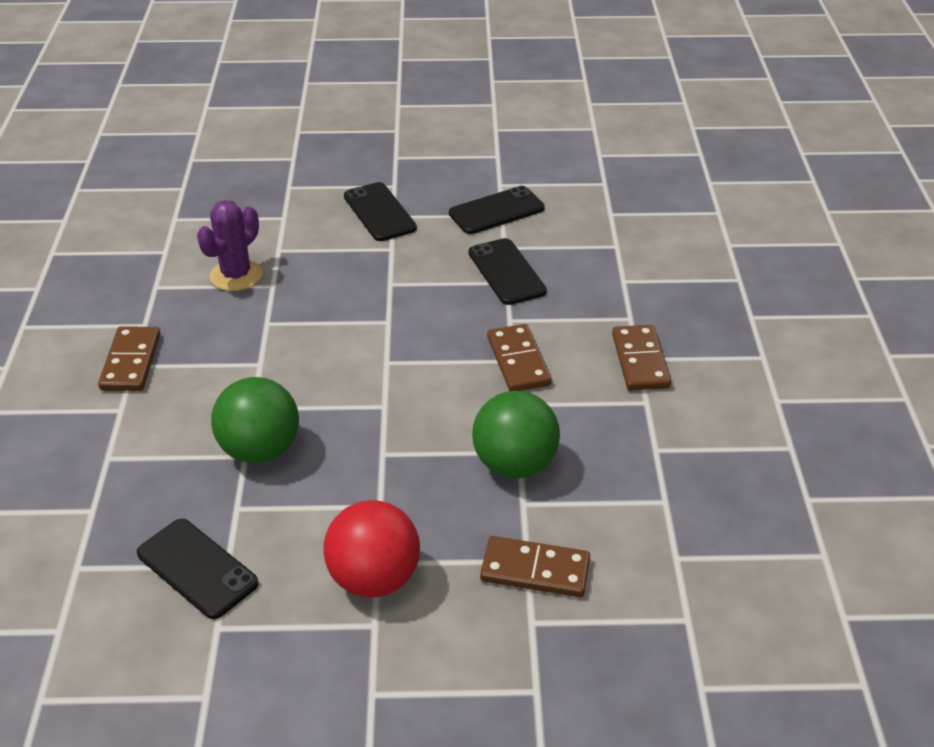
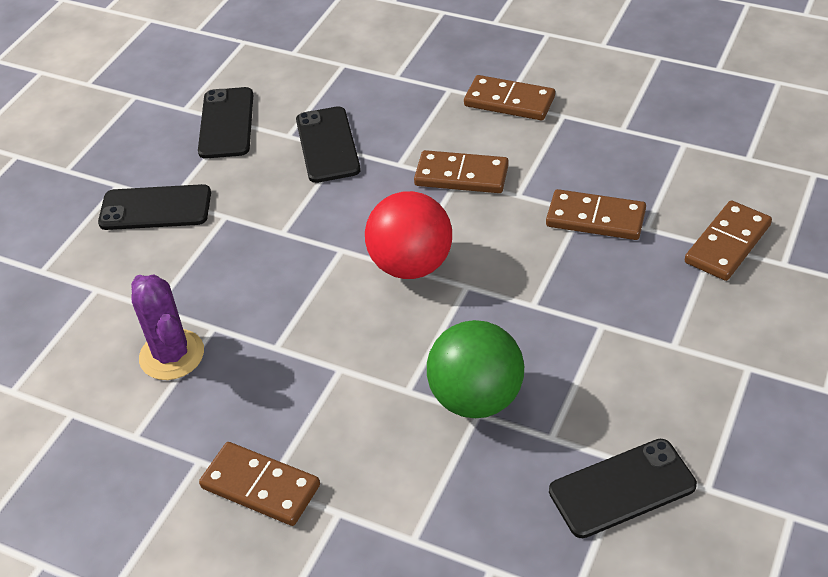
camera: 60 degrees left, 5 degrees up
red ball [324,500,420,598] -> red ball moved to [365,191,452,279]
black phone [469,238,547,305] -> black phone turned 75 degrees clockwise [296,106,361,183]
green ball [472,391,560,479] -> brown domino [546,189,646,240]

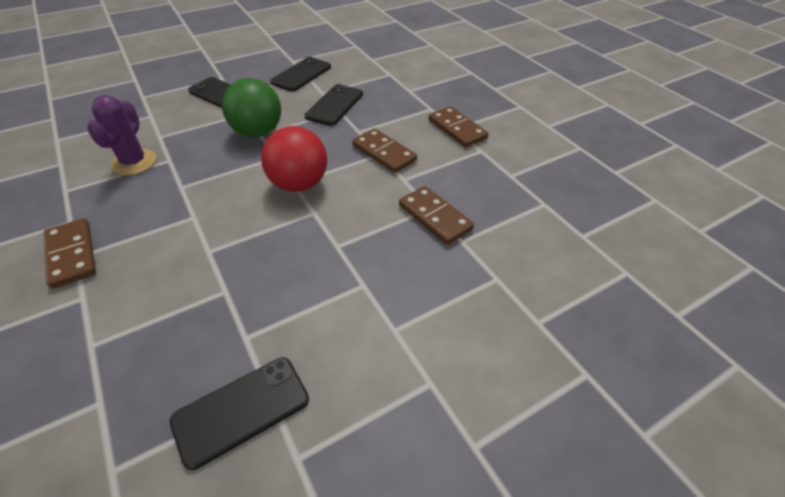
camera: 30 degrees right, 0 degrees up
green ball [427,320,524,418] -> green ball moved to [222,78,281,137]
black phone [549,439,697,538] -> black phone turned 45 degrees counterclockwise [170,357,309,470]
brown domino [685,200,772,281] -> none

